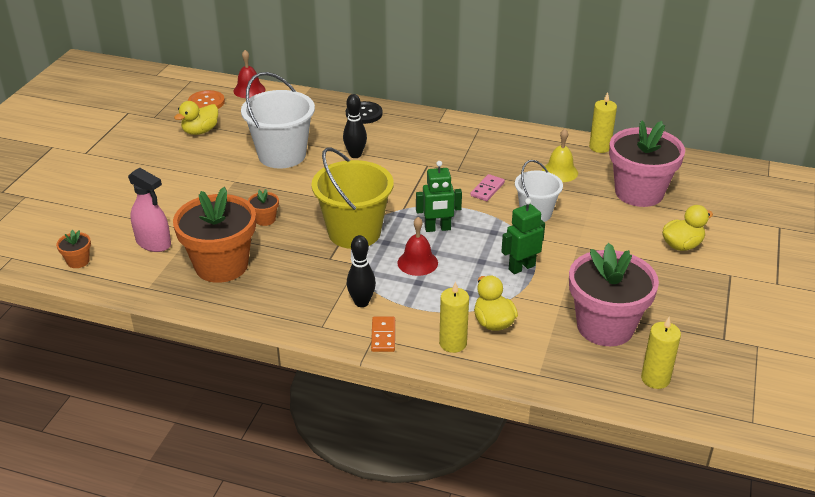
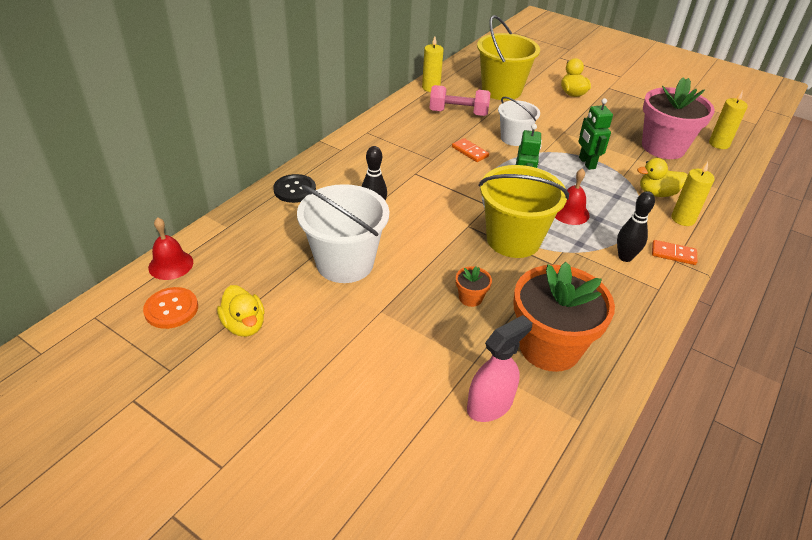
camera: 75 degrees left, 5 degrees up
orange flower pot [56,230,91,268] -> none
pink domino [470,174,505,201] -> orange domino [452,138,489,162]
yellow bell [542,129,578,182] -> pink dumbbell [430,85,491,116]
pink flower pot [609,120,685,207] -> yellow bucket [477,15,540,100]

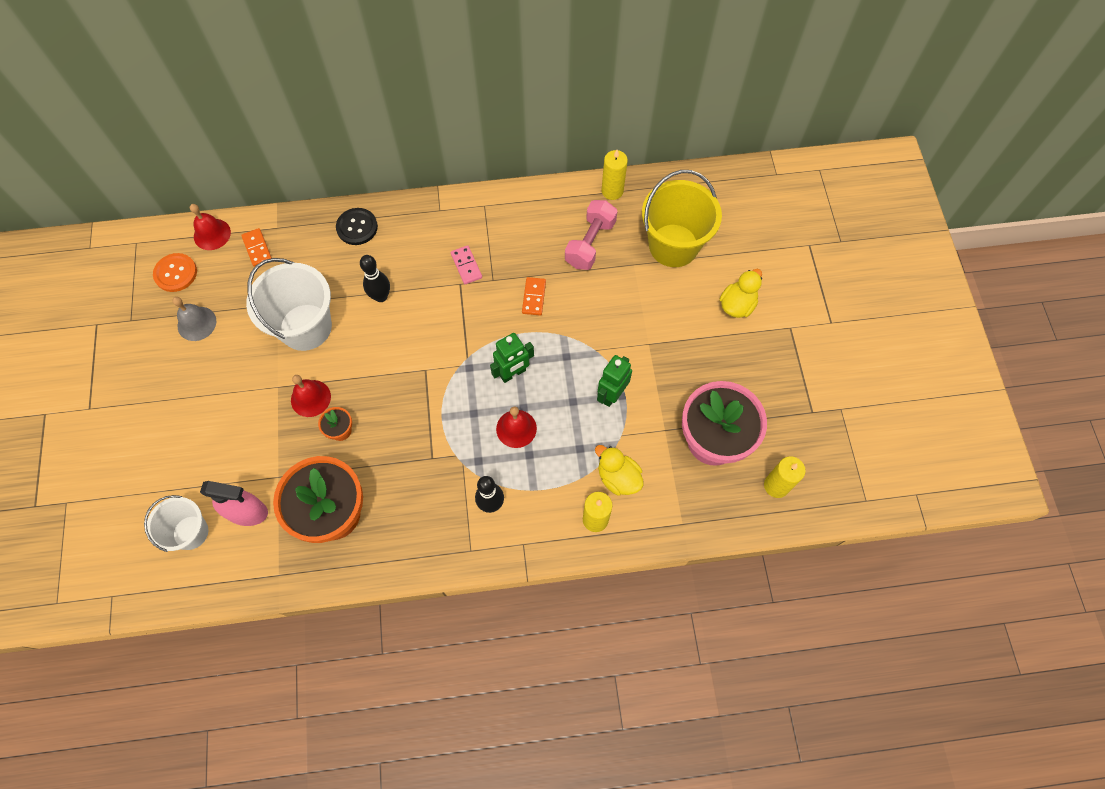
camera: 50 degrees right, 25 degrees up
yellow duck [217,285,265,337] -> grey bell [172,297,216,341]
pink dumbbell [430,85,491,116] -> pink dumbbell turned 60 degrees clockwise [565,200,617,270]
yellow bucket [479,165,569,258] -> none
white bucket [498,97,540,146] -> white bucket moved to [144,495,208,552]
orange domino [652,240,697,265] -> orange domino moved to [241,228,272,267]
none -> red bell [291,375,331,417]
none -> pink domino [451,245,482,284]

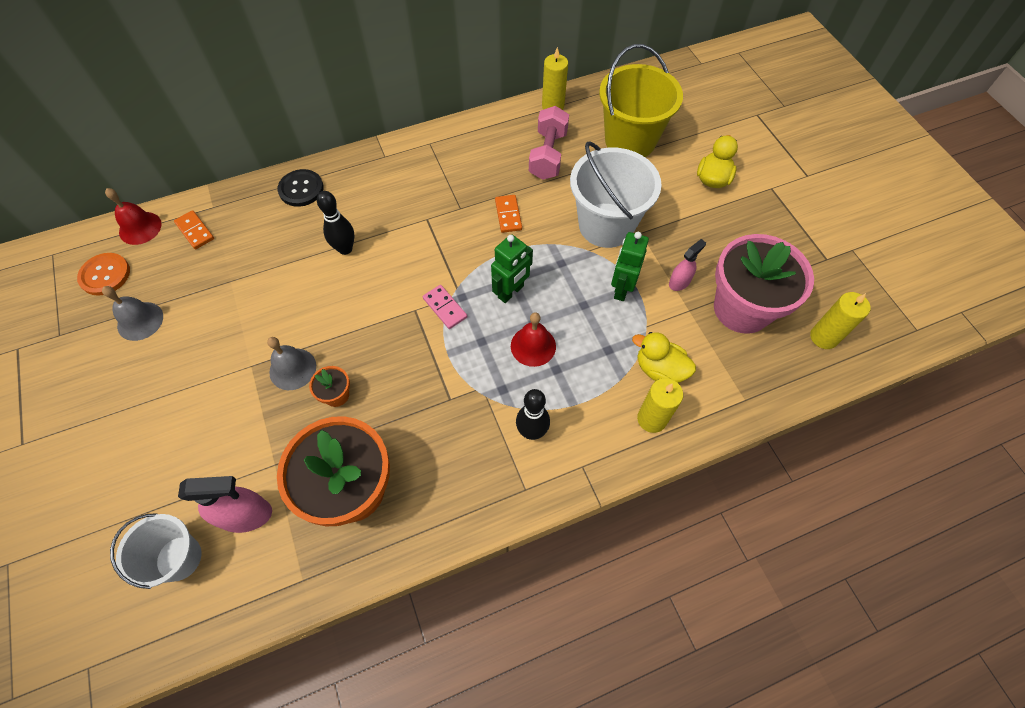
camera: 15 degrees left, 5 degrees down
white bucket [246,258,332,351] -> white bucket moved to [570,142,662,248]
red bell [291,375,331,417] -> grey bell [267,337,316,390]
pink domino [451,245,482,284] -> pink domino moved to [423,285,467,329]
none -> pink spray bottle [669,239,706,291]

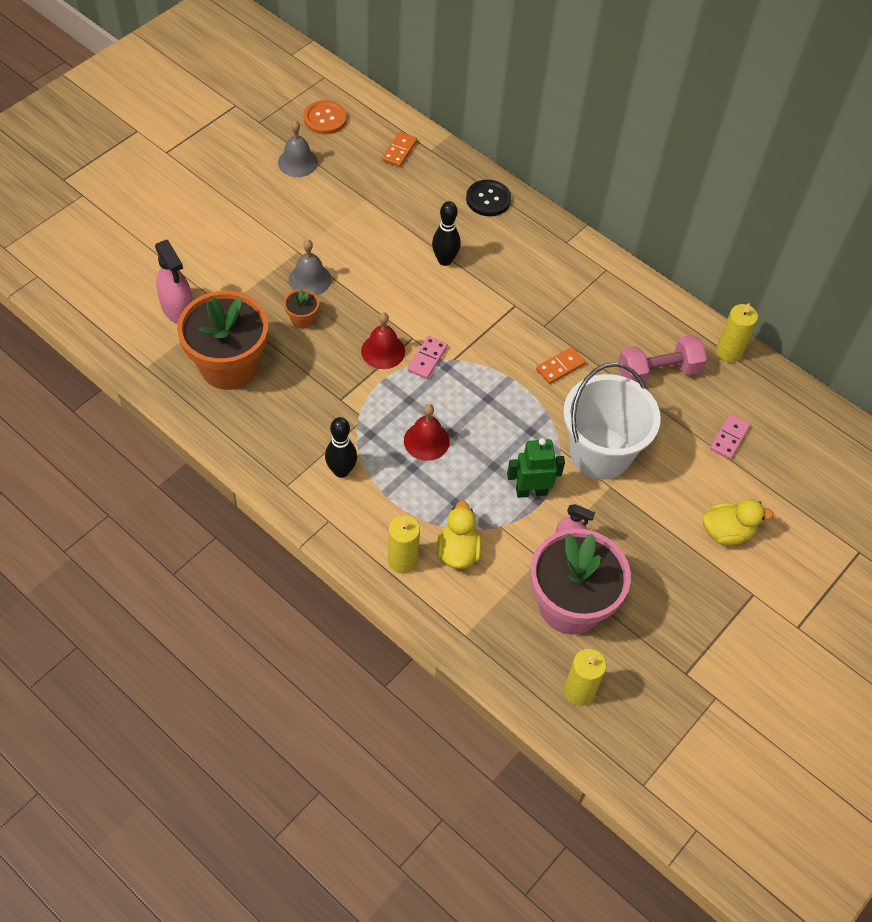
camera: 60 degrees right, 5 degrees down
red bell [105,188,162,245] -> red bell moved to [361,312,405,369]
white bucket [110,513,202,589] -> none
green robot [491,234,533,303] -> none
yellow bucket [599,44,683,157] -> pink domino [710,414,751,459]

